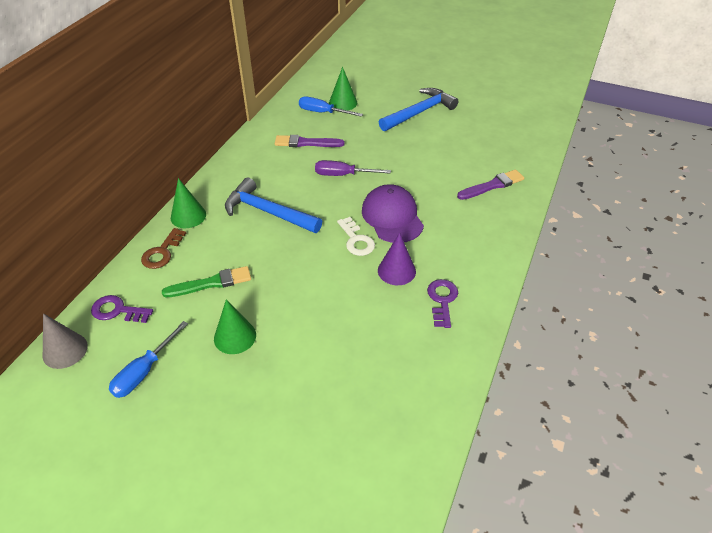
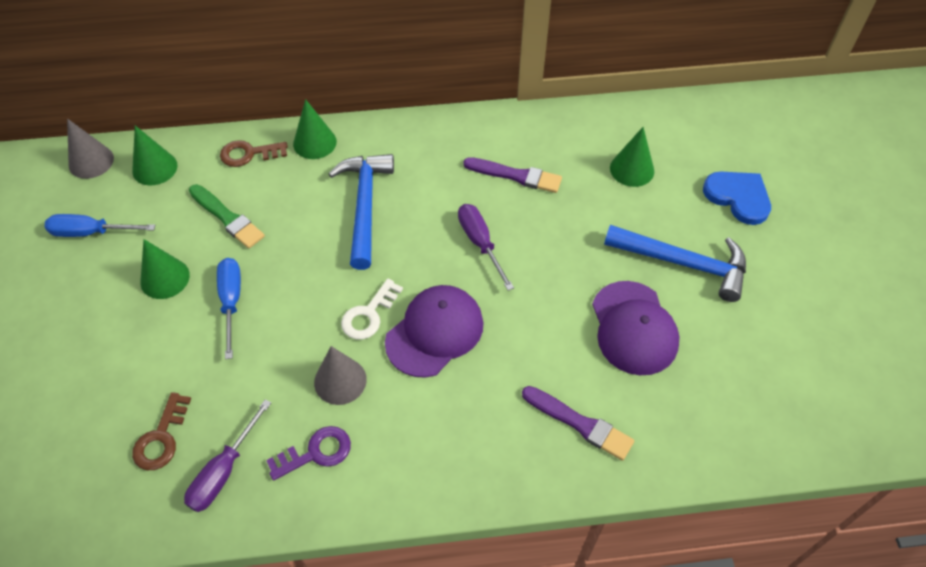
camera: 60 degrees right, 10 degrees up
purple key [91,295,153,323] -> green cone [132,125,178,186]
purple brush [275,135,345,147] -> purple brush turned 135 degrees clockwise [463,157,562,193]
blue screwdriver [299,96,363,117] -> blue screwdriver moved to [217,258,241,359]
purple cone [378,233,416,285] -> grey cone [314,346,367,405]
none -> brown key [132,392,191,470]
none -> purple screwdriver [184,399,271,512]
none -> purple cap [592,281,679,375]
none -> blue heart [703,171,771,225]

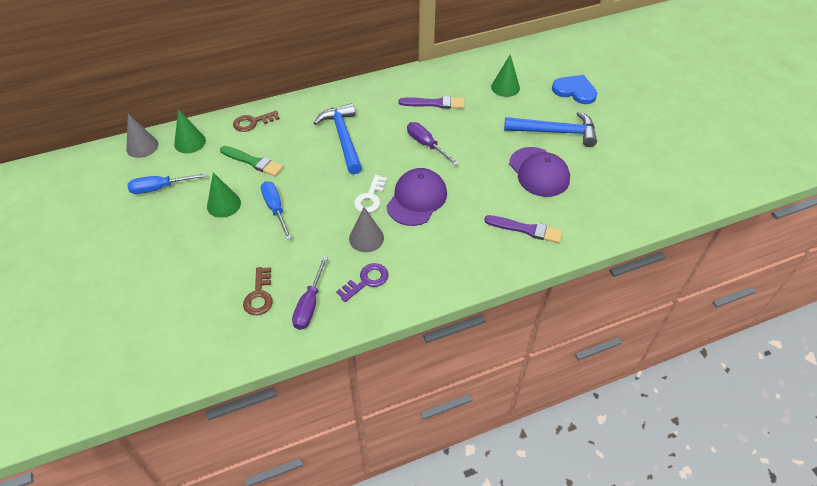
camera: 15 degrees left, 5 degrees down
green cone [293,99,337,159] -> none

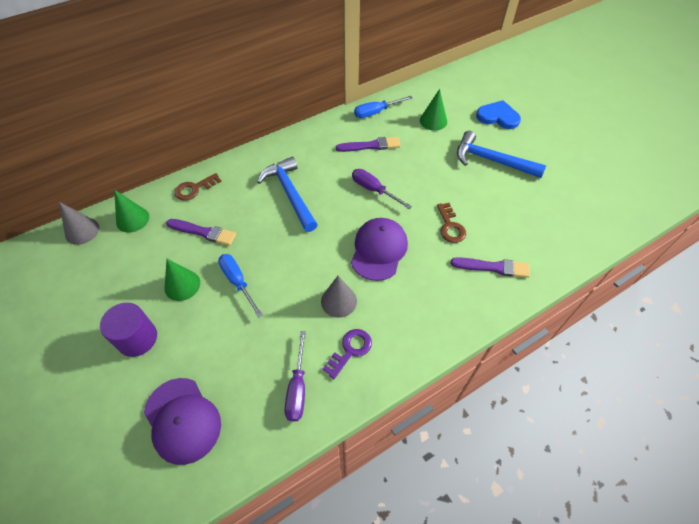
camera: 10 degrees left, 5 degrees up
blue screwdriver [127,173,207,194] -> blue screwdriver moved to [354,96,412,118]
green brush [220,146,283,176] -> purple brush [166,219,236,246]
brown key [243,267,273,315] -> brown key moved to [437,203,466,243]
white key [354,175,387,213] -> none
blue hammer [504,111,597,147] -> blue hammer turned 150 degrees counterclockwise [457,131,546,178]
purple cap [509,147,570,197] -> purple cap moved to [144,378,221,465]
none -> purple cylinder [100,303,157,357]

